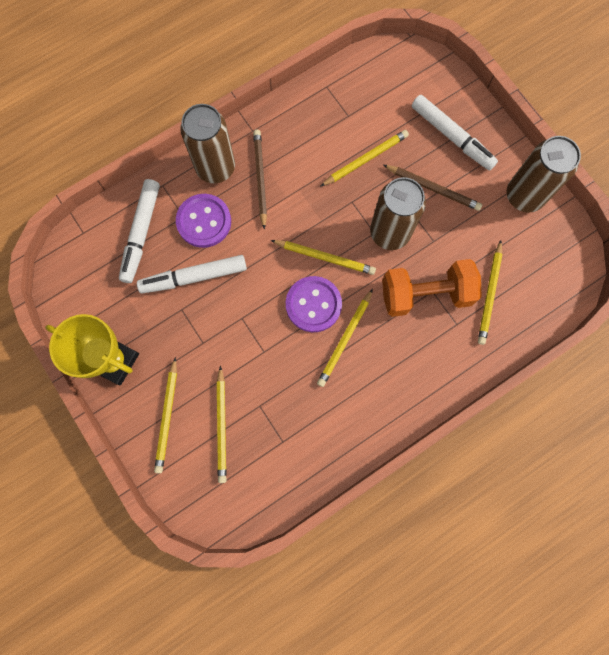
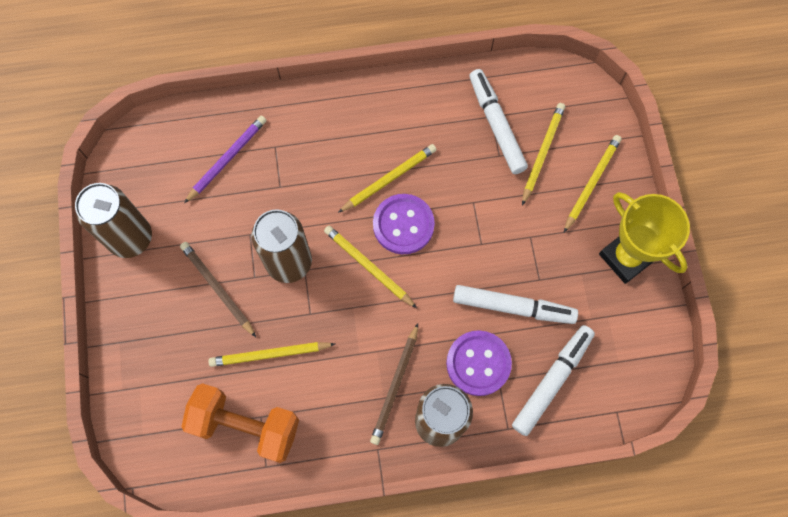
camera: 155 degrees left, 5 degrees down
orange dumbbell [382,259,481,317] -> orange dumbbell moved to [181,383,299,463]
white marker [411,95,498,171] -> white marker moved to [469,69,528,174]
yellow pencil [478,240,502,345] -> purple pencil [184,116,267,203]

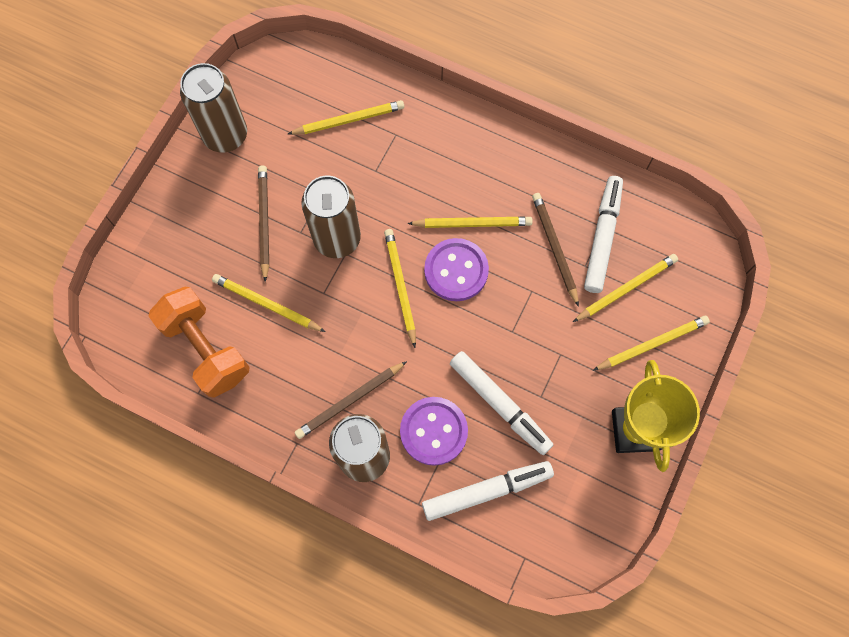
camera: 35 degrees right, 0 degrees up
purple pencil [184,116,267,203] -> yellow pencil [288,100,404,135]
none -> brown pencil [532,193,579,307]

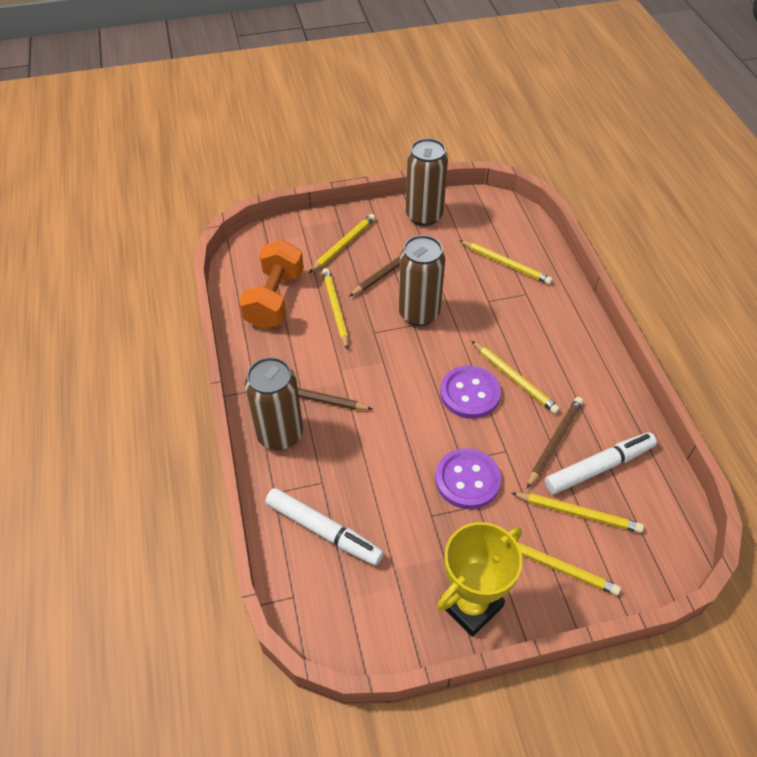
camera: 50 degrees right, 20 degrees down
yellow pencil [384,229,416,348] -> yellow pencil moved to [309,214,376,273]
purple button [400,397,468,466] -> purple button moved to [435,448,501,509]
white marker [450,351,554,455] -> none

